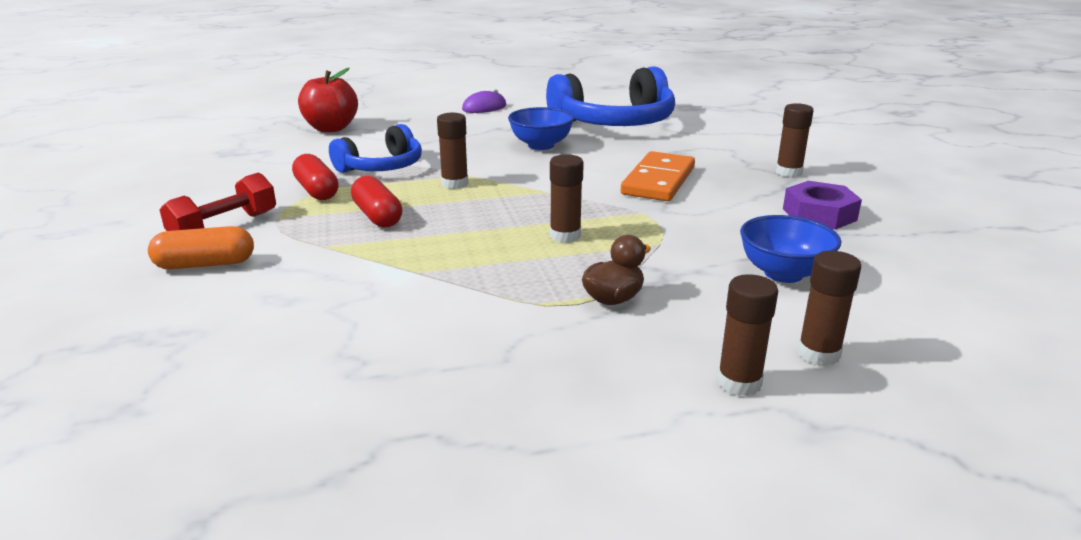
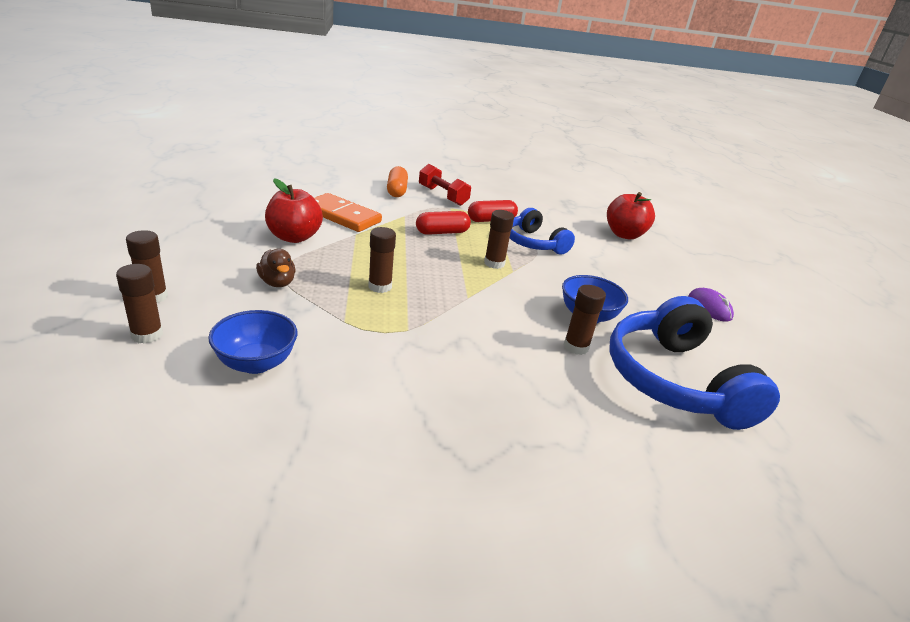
camera: 95 degrees right, 5 degrees up
orange domino [621,151,695,201] -> orange domino moved to [314,193,382,232]
brown glue stick [776,103,814,177] -> brown glue stick moved to [564,285,606,355]
purple nut [783,181,862,230] -> none
none -> red apple [265,178,323,243]

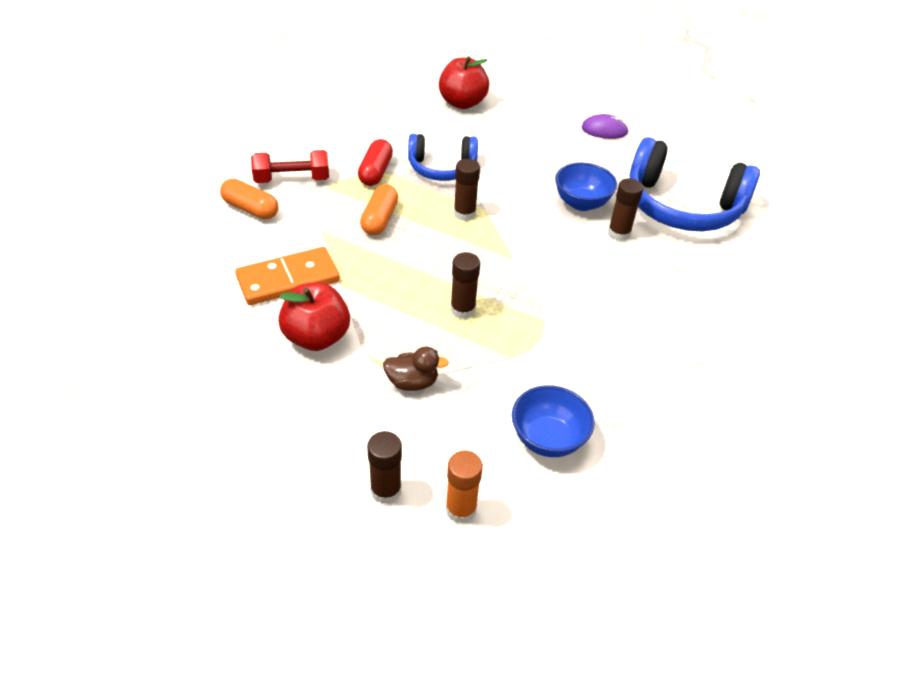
camera: 55 degrees left, 15 degrees up
brown glue stick [116,264,163,344] -> orange glue stick [445,450,483,523]
red capsule [416,211,471,235] -> orange capsule [360,184,398,235]

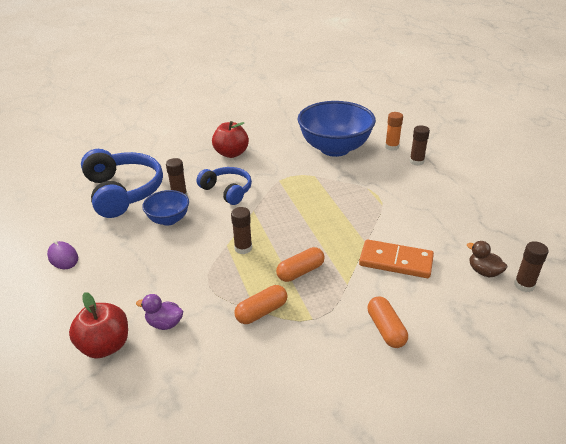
camera: 135 degrees left, 10 degrees down
red dumbbell [251,150,329,183] -> none
red apple [278,283,350,351] -> red apple moved to [212,121,249,158]
red capsule [358,139,393,186] -> orange capsule [234,285,287,324]
brown duck [383,347,449,391] -> brown duck moved to [467,241,508,277]
blue headphones [408,134,478,181] -> blue headphones moved to [197,167,252,205]
brown glue stick [450,252,480,319] -> brown glue stick moved to [514,241,549,292]
blue bowl [512,385,595,457] -> blue bowl [298,101,376,157], size x1.97
none -> purple duck [136,294,183,330]

